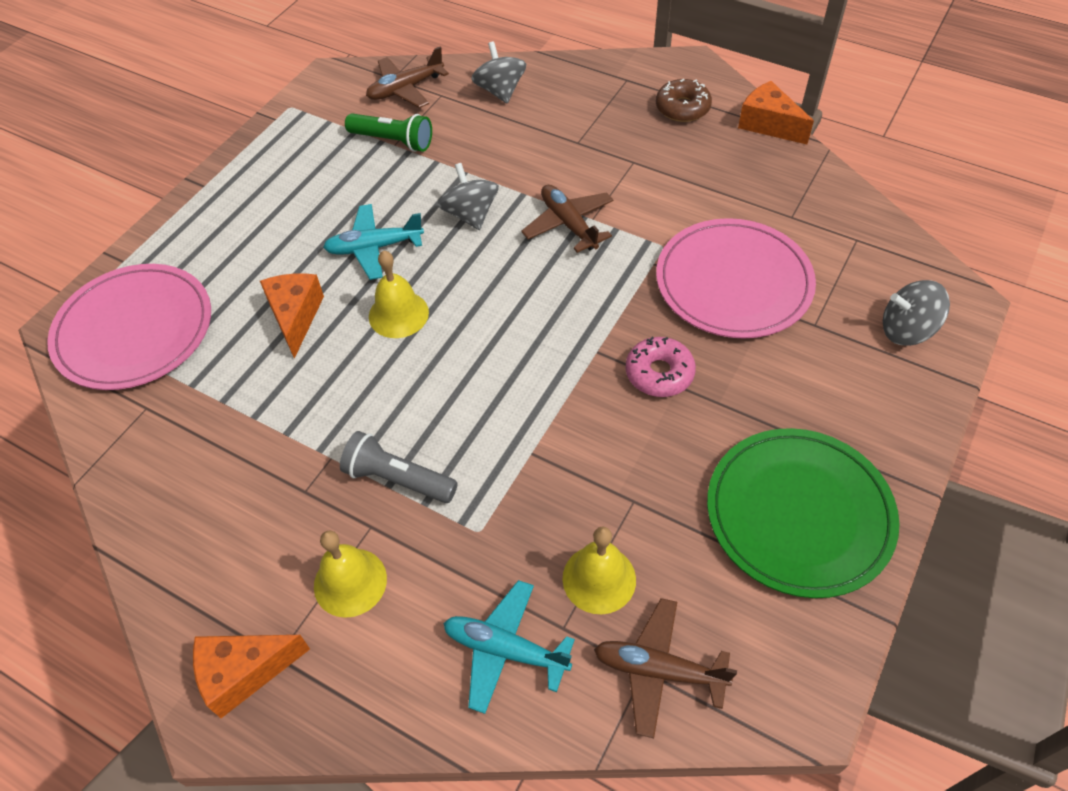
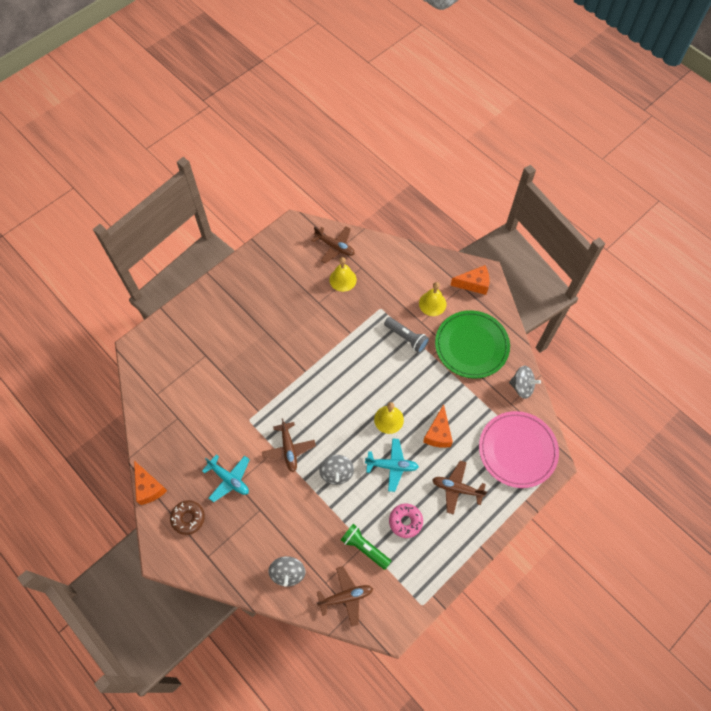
camera: 165 degrees left, 10 degrees up
turquoise plane [443,580,575,714] -> turquoise plane moved to [202,454,250,502]
pink donut [626,337,696,397] -> pink donut moved to [389,504,423,538]
pink plate [656,218,816,338] -> none
green plate [707,428,899,598] -> green plate moved to [435,310,510,378]
grey spinning top [883,280,950,346] -> grey spinning top moved to [509,366,541,399]
none -> brown plane [432,461,487,515]

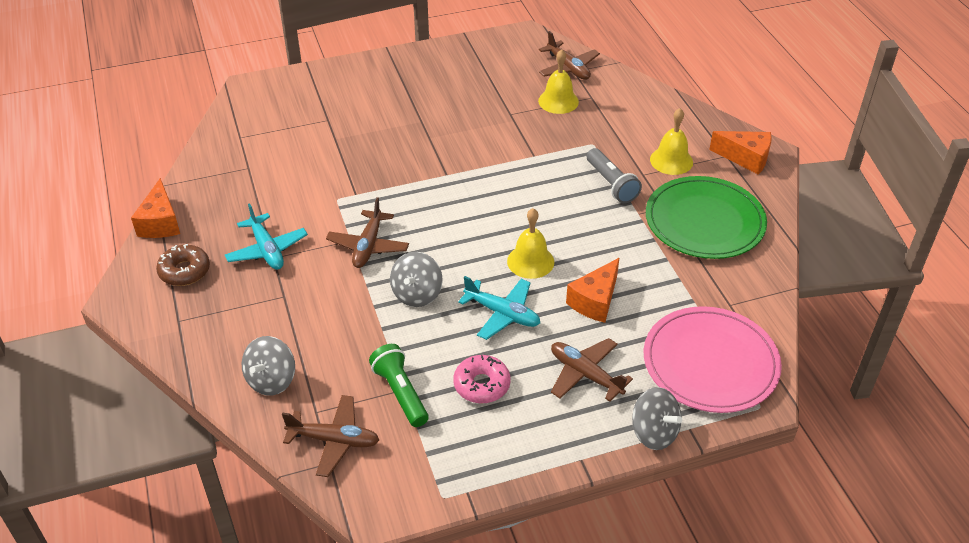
camera: 25 degrees right, 20 degrees down
grey spinning top [509,366,541,399] -> grey spinning top moved to [632,387,682,450]

